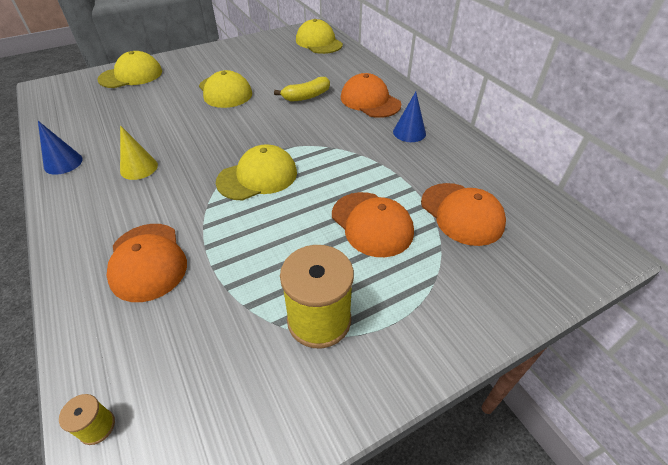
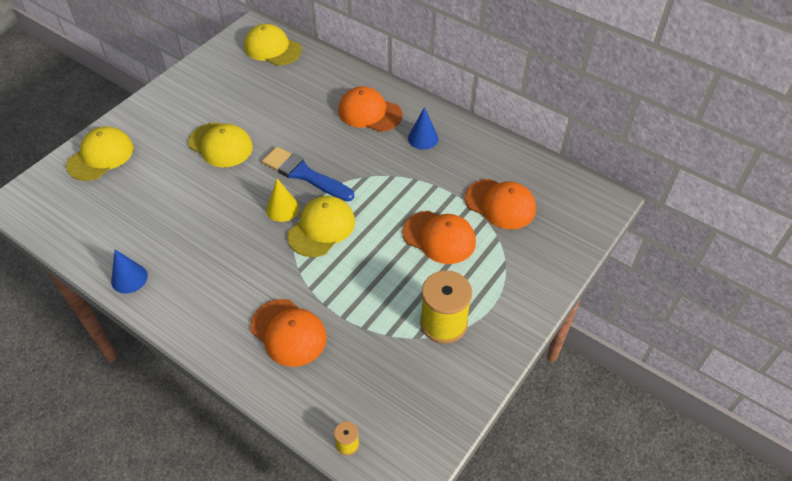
camera: 25 degrees left, 5 degrees up
yellow cone [120,125,158,180] -> yellow cone moved to [266,178,299,222]
yellow banana [274,77,330,102] -> none
none -> blue brush [262,147,354,202]

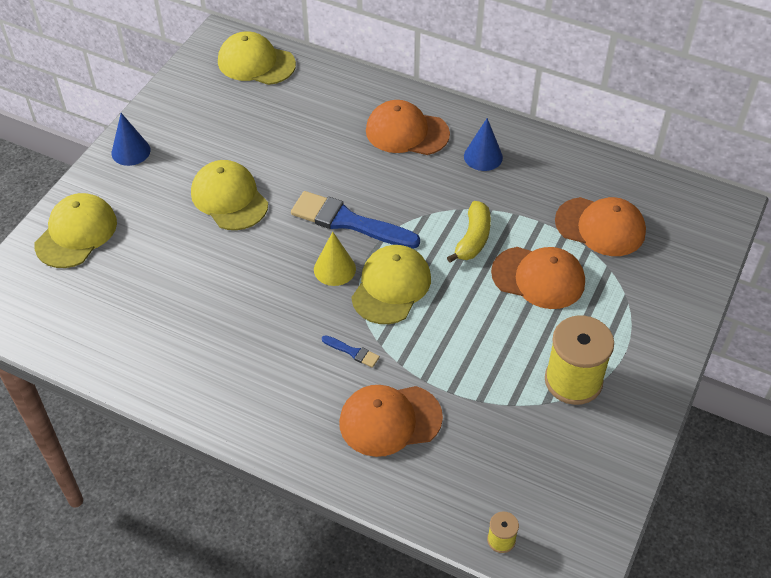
camera: 10 degrees left, 0 degrees up
blue cone [111,249,148,293] -> blue cone moved to [112,113,151,166]
yellow cap [188,123,253,167] -> yellow cap turned 150 degrees counterclockwise [191,160,268,230]
orange cap [250,299,327,367] -> orange cap turned 135 degrees clockwise [339,385,443,457]
none -> blue brush [322,335,380,368]
none -> yellow banana [447,201,491,263]

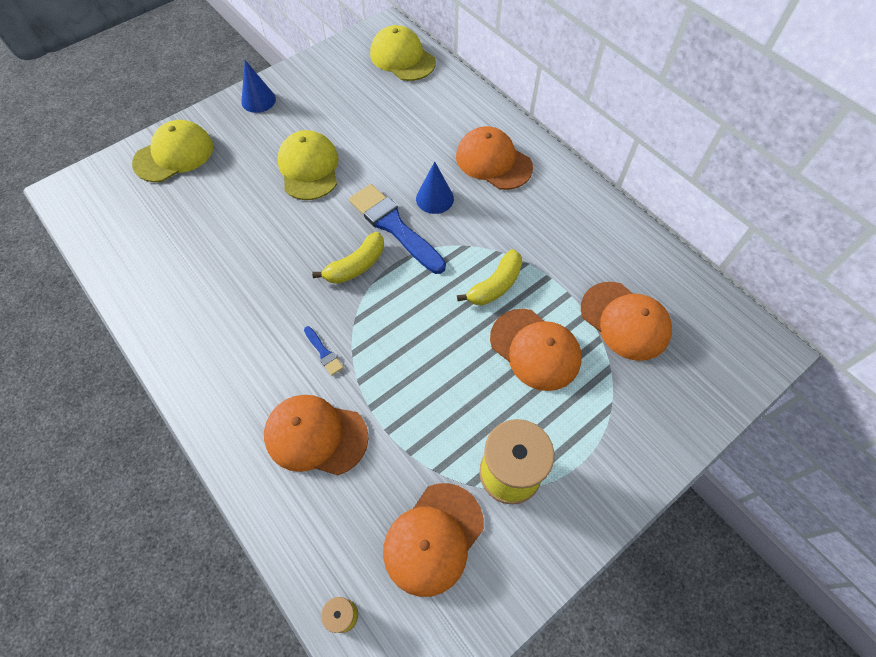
camera: 25 degrees right, 10 degrees up
yellow cone [314,232,356,286] -> yellow banana [312,232,384,284]
yellow cap [351,245,431,324] -> none
blue cone [464,118,503,171] -> blue cone moved to [416,161,454,214]
none -> orange cap [383,483,484,597]

